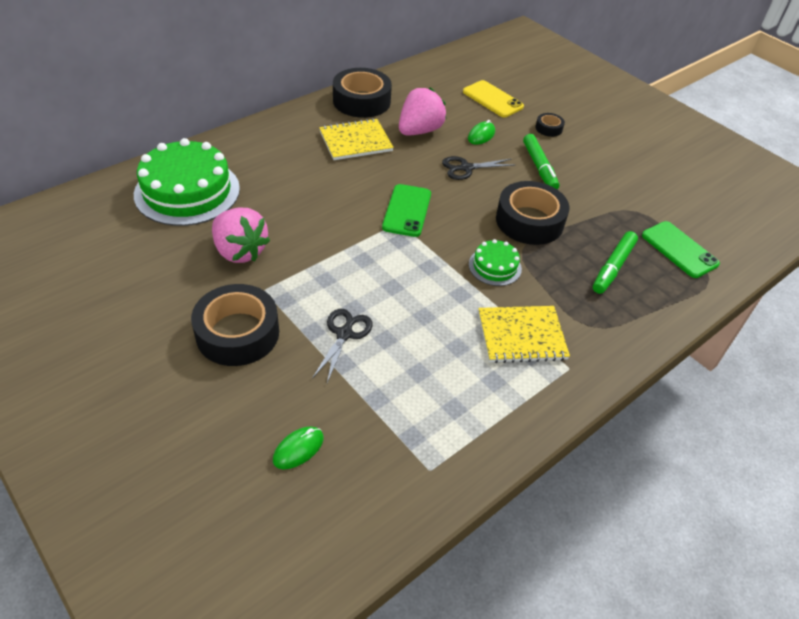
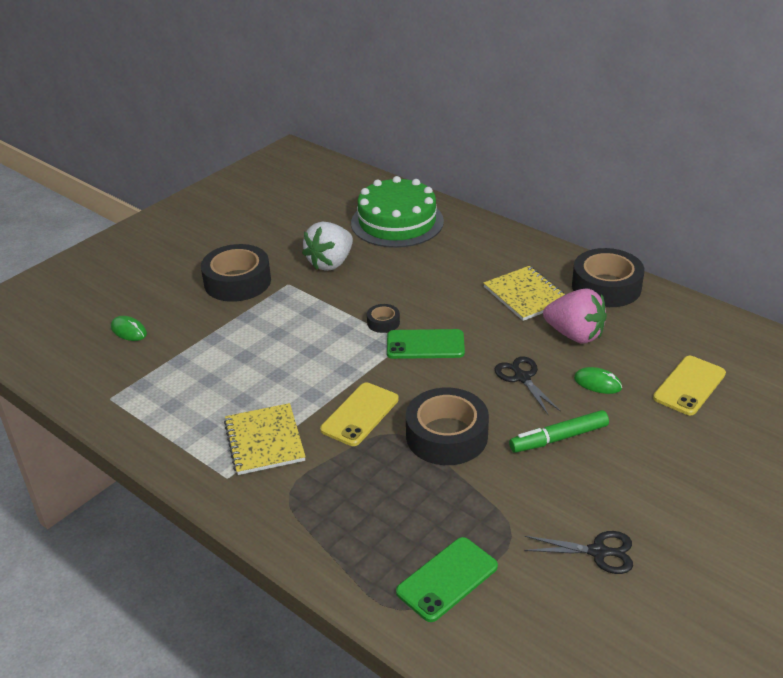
camera: 85 degrees right, 10 degrees down
pink strawberry [212,207,270,263] -> white strawberry [302,222,353,271]
black scissors [312,309,373,383] -> black scissors moved to [524,531,633,574]
green cake [469,239,522,286] -> yellow phone [320,383,399,446]
black tape [535,113,565,137] -> black tape moved to [367,304,400,333]
green marker [593,231,638,294] -> none

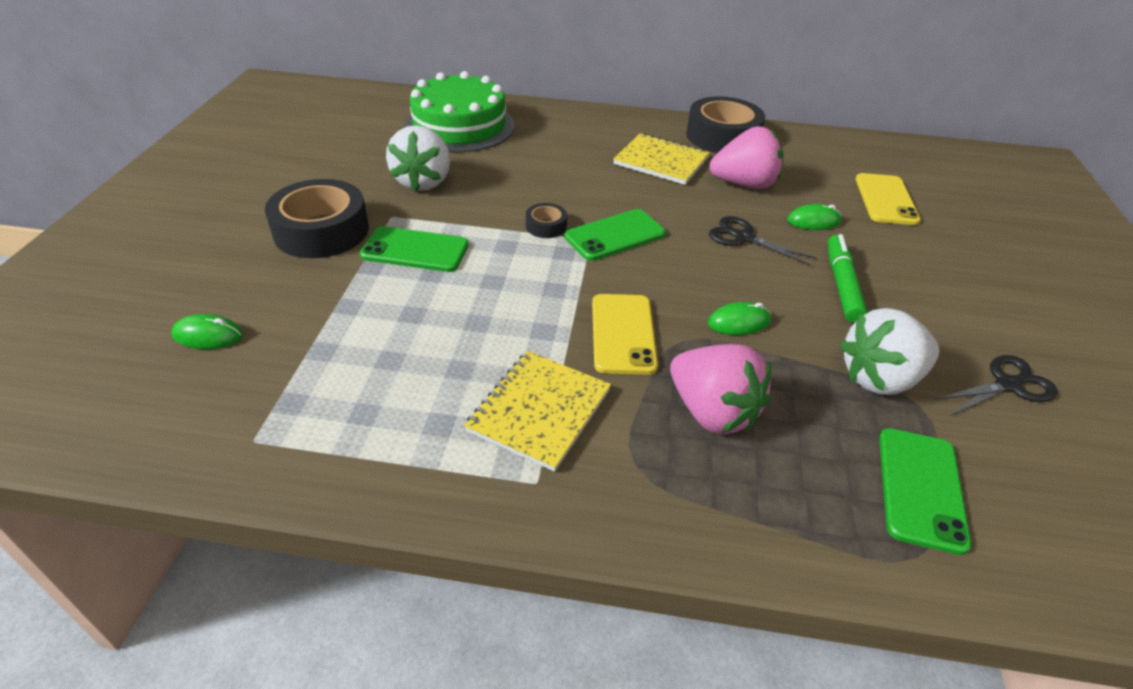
camera: 35 degrees left, 5 degrees up
yellow notebook [224,403,306,475] -> yellow notebook turned 75 degrees clockwise [464,351,611,472]
black tape [406,388,489,465] -> green mouse [708,302,771,335]
green marker [509,410,609,453] -> green marker turned 150 degrees clockwise [828,234,868,323]
none -> green phone [360,226,469,272]
none -> pink strawberry [670,344,771,434]
none -> white strawberry [840,308,939,395]

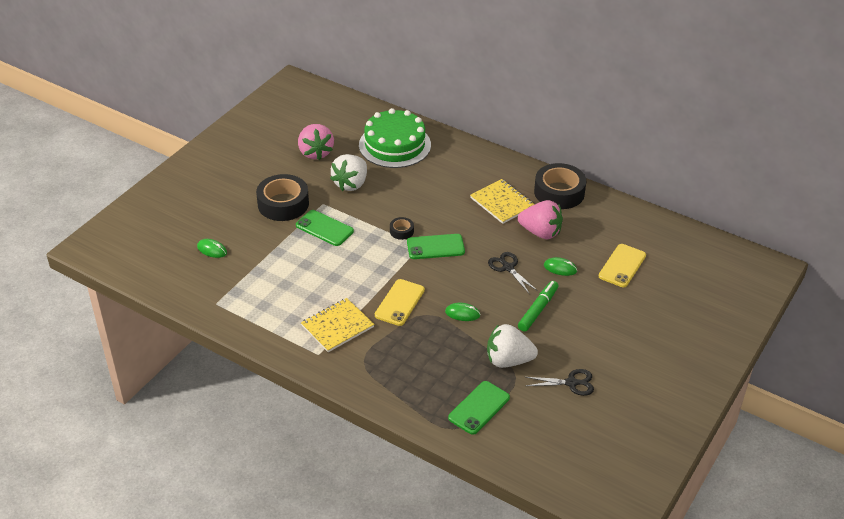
camera: 25 degrees right, 0 degrees up
pink strawberry [670,344,771,434] -> pink strawberry moved to [298,124,334,160]

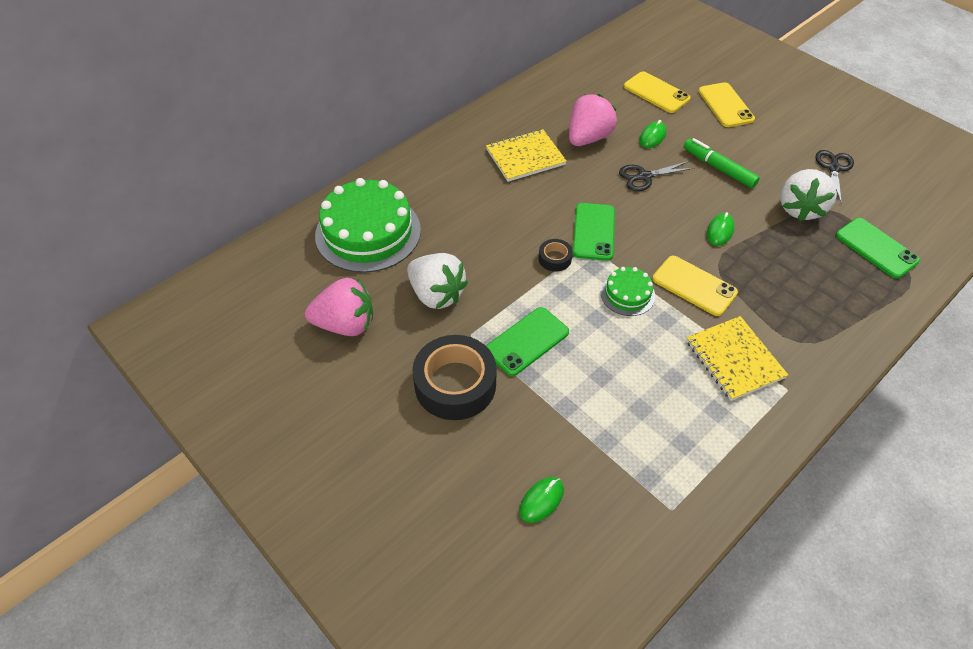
camera: 75 degrees left, 10 degrees up
black tape [534,163,586,209] -> none
none -> green cake [601,267,655,316]
none -> yellow phone [698,82,755,127]

